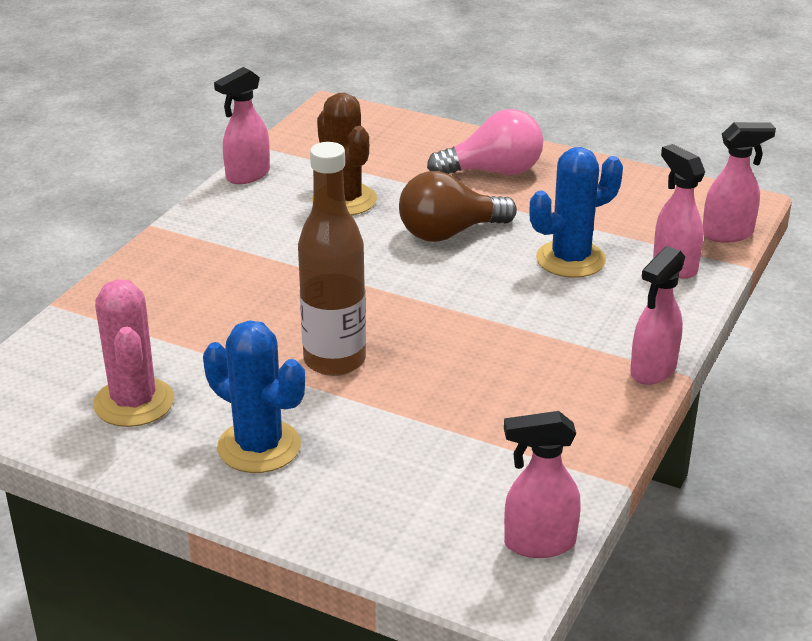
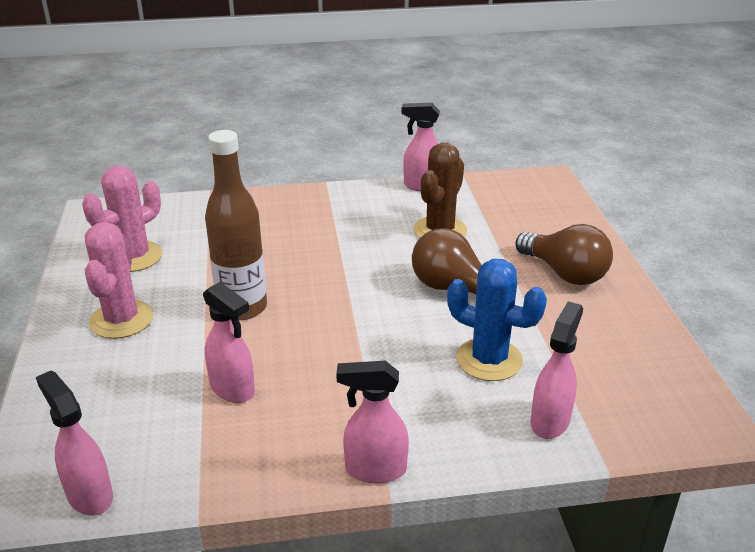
camera: 55 degrees right, 0 degrees up
blue cactus [203,320,305,473] -> pink cactus [85,222,153,339]
pink light bulb [427,109,543,175] -> brown light bulb [516,224,613,285]
pink spray bottle [703,122,776,243] -> pink spray bottle moved to [203,282,255,403]

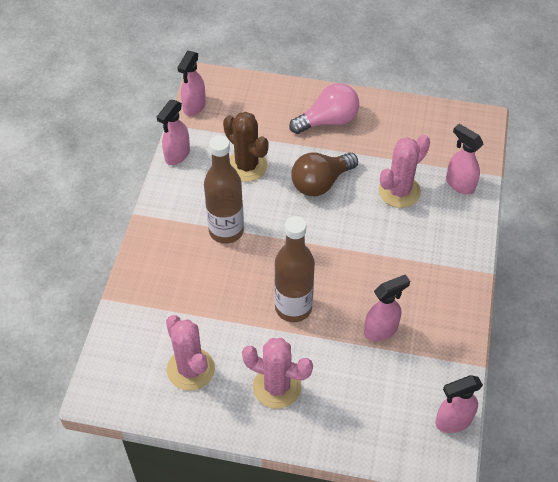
camera: 70 degrees left, 20 degrees up
pink spray bottle [336,361,409,483] -> pink spray bottle moved to [177,51,206,116]
blue cactus [447,259,547,381] -> pink cactus [379,135,430,208]
brown light bulb [516,224,613,285] -> pink light bulb [289,83,359,134]
none -> brown bottle [204,135,244,244]

